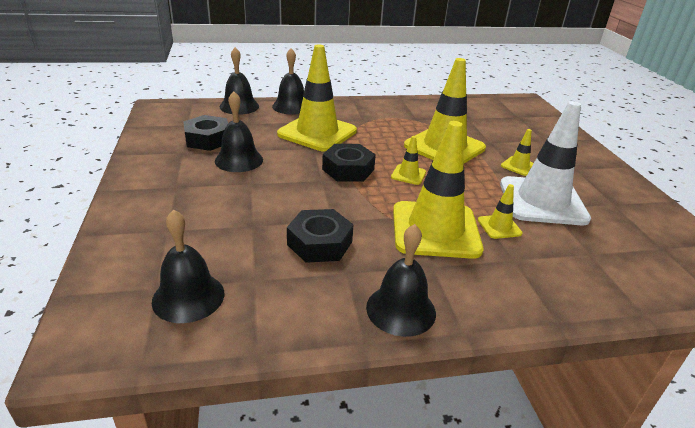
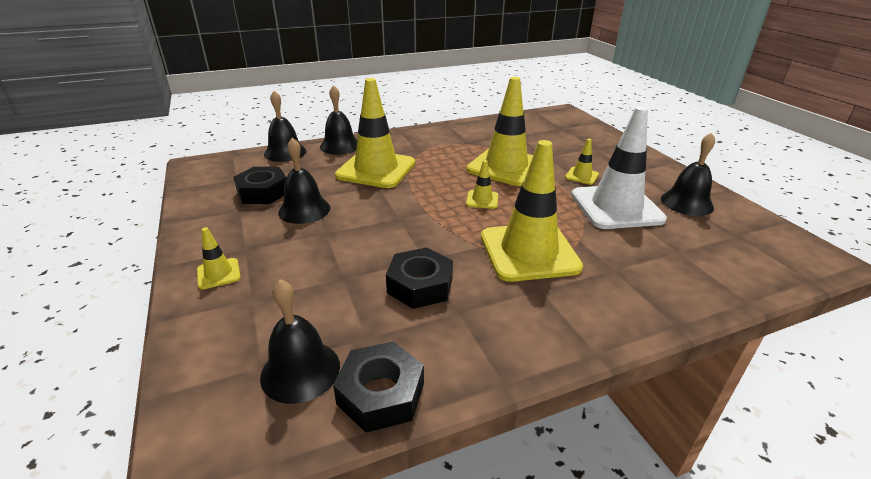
camera: 10 degrees left, 0 degrees up
black nut [322,144,376,181] -> black nut moved to [333,341,424,433]
black bell [366,224,436,337] -> black bell moved to [661,133,715,216]
yellow traffic cone [478,184,523,239] -> yellow traffic cone moved to [197,227,241,290]

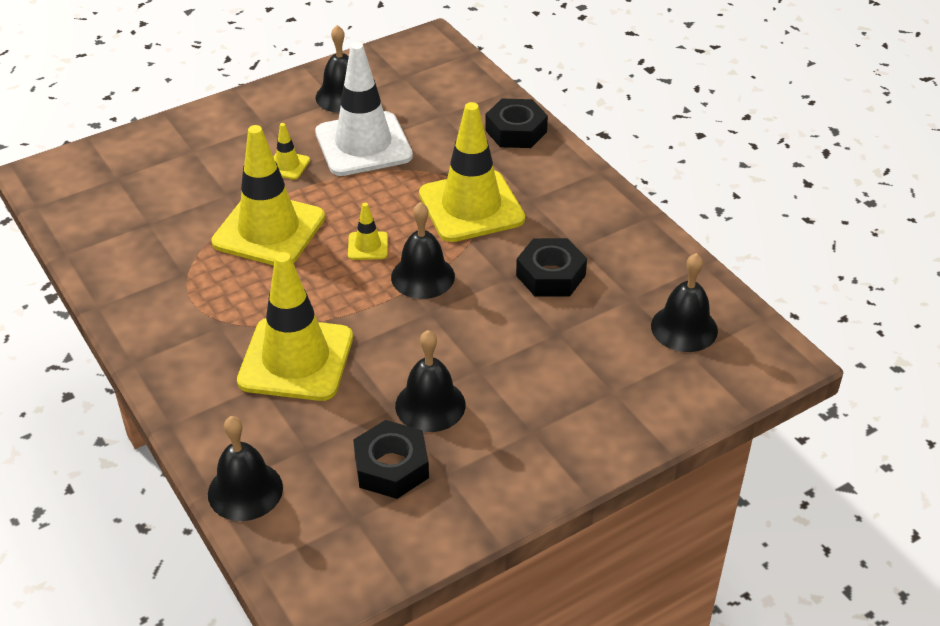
camera: 100 degrees left, 10 degrees up
yellow traffic cone [197,227,241,290] -> none
black bell [320,85,357,154] -> black bell moved to [391,202,455,299]
black nut [333,341,424,433] -> black nut moved to [485,98,548,148]

